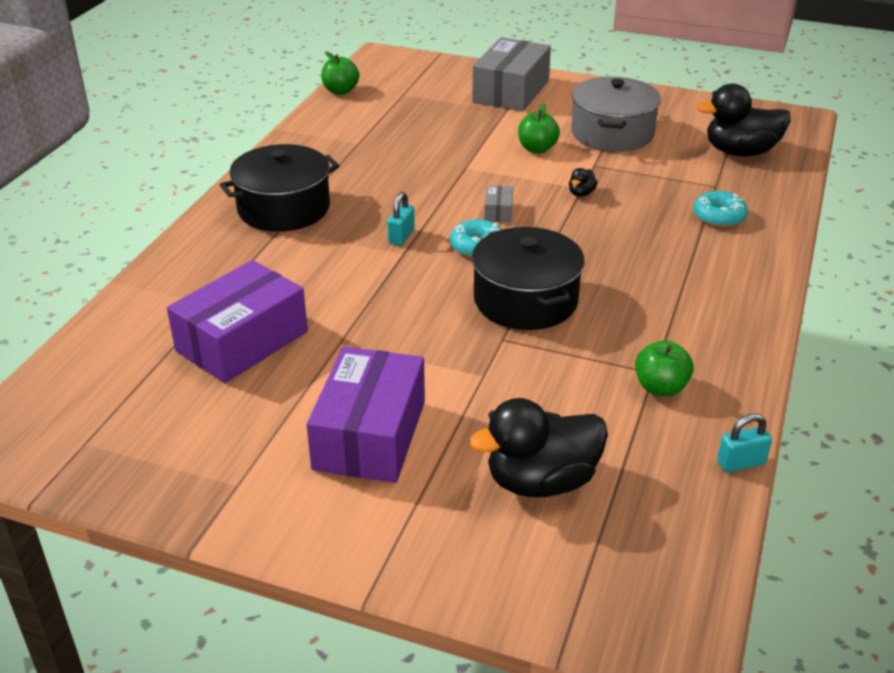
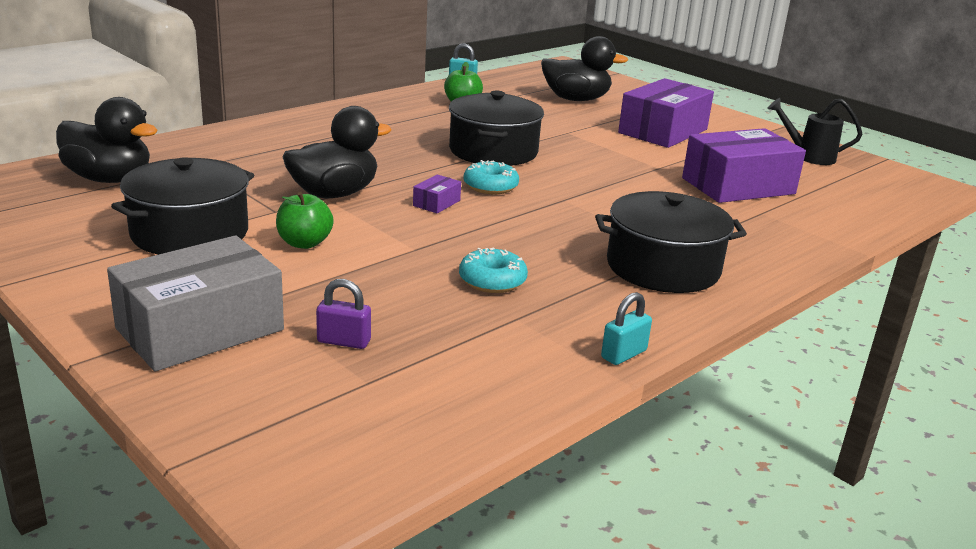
camera: 155 degrees left, 10 degrees down
green apple [321,52,359,95] -> none
turquoise padlock [387,192,415,246] -> turquoise padlock moved to [601,292,652,365]
grey box [484,185,513,222] -> purple box [413,174,461,214]
black duck [569,168,598,197] -> black duck [283,106,391,198], size x2.42
grey pot [571,77,661,152] -> black pot [111,157,254,255]
turquoise donut [693,191,748,227] -> turquoise donut moved to [459,247,528,293]
none -> purple padlock [316,279,371,349]
none -> black watering can [767,98,862,165]

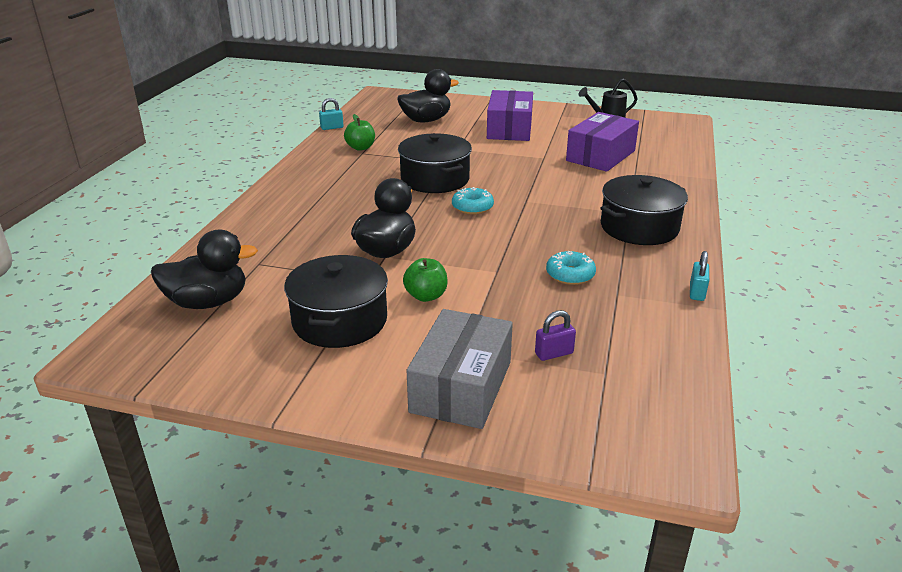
camera: 30 degrees left, 5 degrees up
purple box [413,174,461,214] -> none

